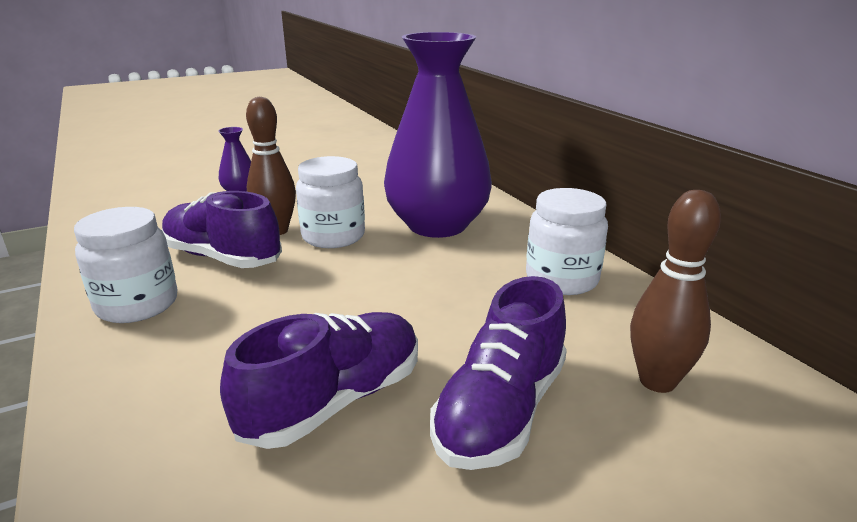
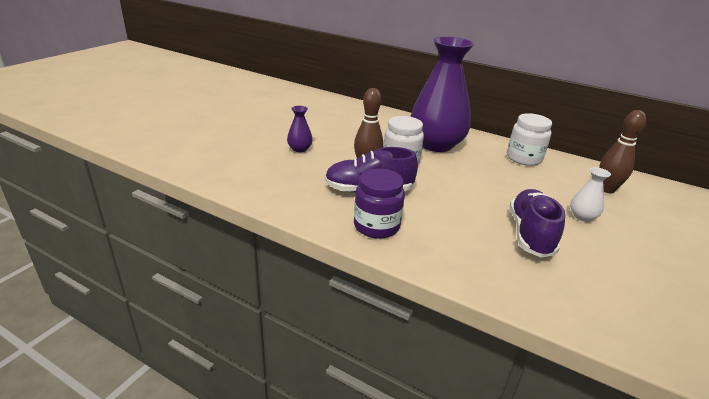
camera: 35 degrees left, 5 degrees up
white jar [74,207,177,323] -> purple jar [354,168,405,239]
purple shoe [430,276,567,470] -> white vase [570,167,611,221]

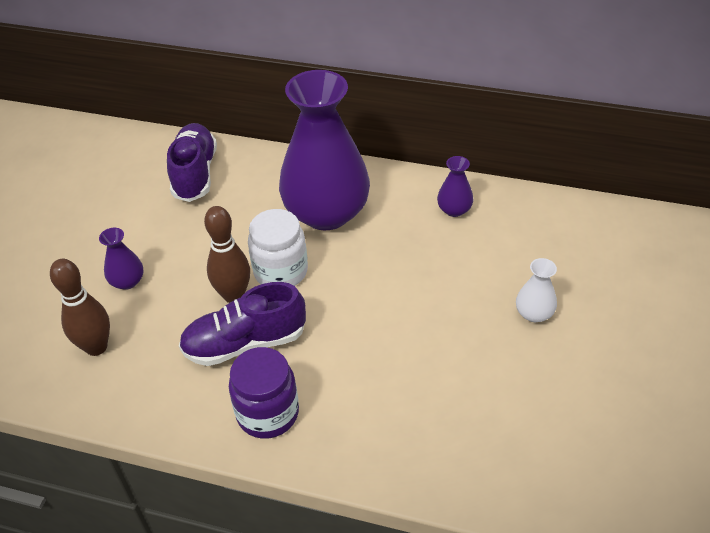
camera: 10 degrees left, 15 degrees up
white jar [507,113,552,166] -> purple vase [437,156,473,217]
purple shoe [510,189,565,257] -> purple shoe moved to [167,123,217,202]
brown bowling pin [599,110,646,193] -> brown bowling pin moved to [50,259,110,356]

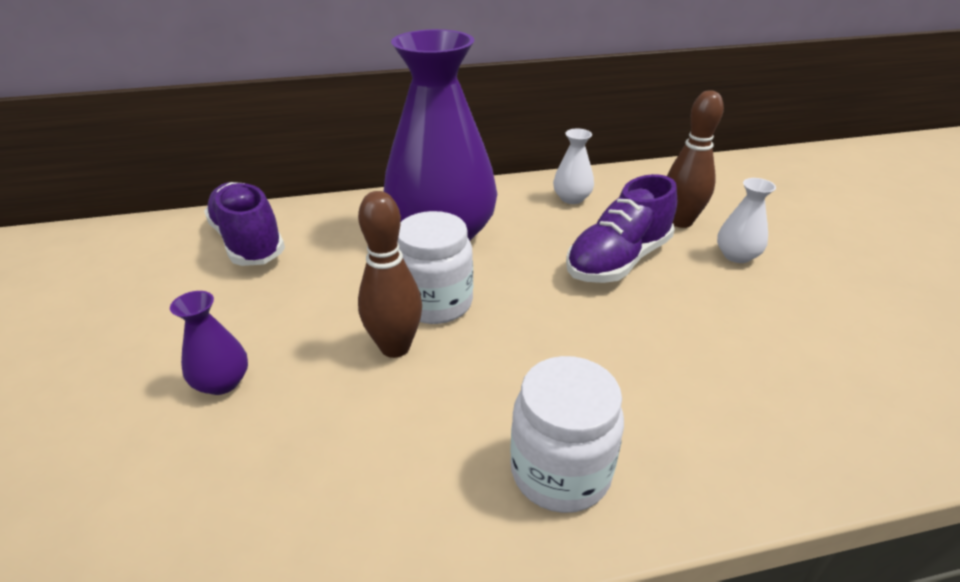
camera: 30 degrees left, 10 degrees down
brown bowling pin [50,259,110,356] -> brown bowling pin moved to [667,90,724,228]
purple shoe [179,282,306,366] -> purple shoe moved to [566,174,677,283]
purple jar [229,347,299,439] -> white jar [510,356,624,513]
purple vase [437,156,473,217] -> white vase [553,129,594,204]

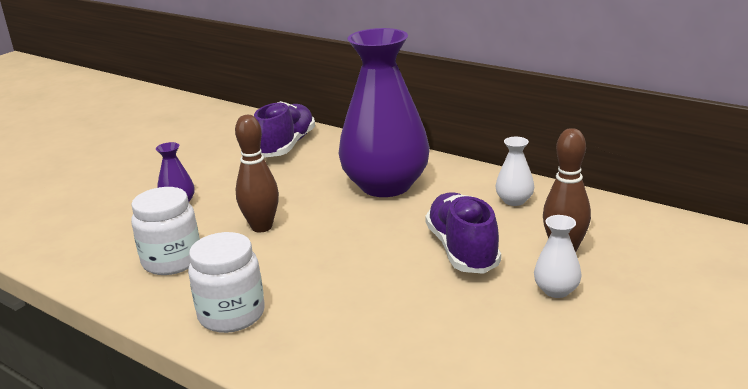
camera: 50 degrees right, 10 degrees down
white jar [398,211,473,324] -> white jar moved to [131,187,200,275]
purple shoe [566,174,677,283] -> purple shoe turned 75 degrees clockwise [425,192,501,274]

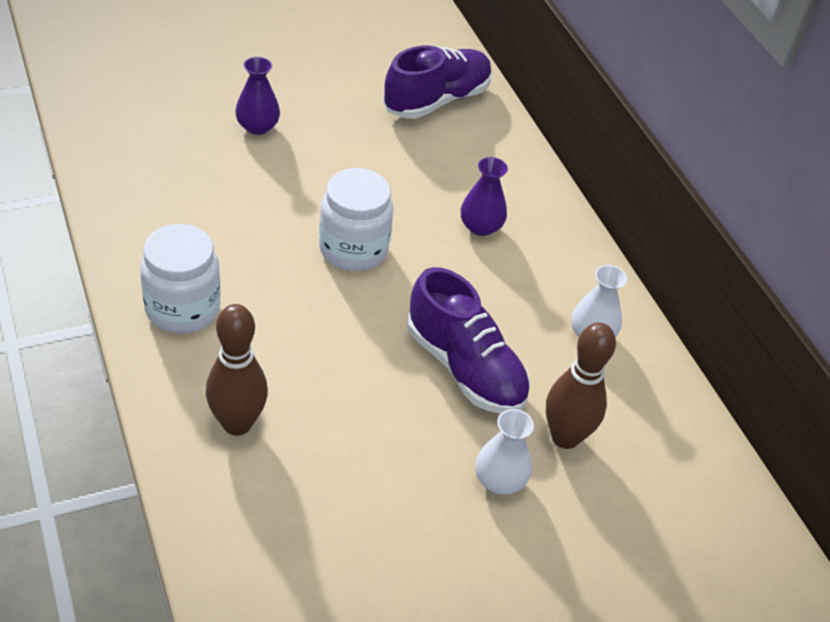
camera: 25 degrees right, 20 degrees up
white jar [131,187,200,275] -> white jar moved to [319,168,393,271]
brown bowling pin [235,115,279,232] -> brown bowling pin moved to [206,304,268,436]
purple vase [339,28,430,197] -> purple vase [461,157,508,236], size x0.40
purple shoe [425,192,501,274] -> purple shoe turned 120 degrees clockwise [407,267,531,413]

